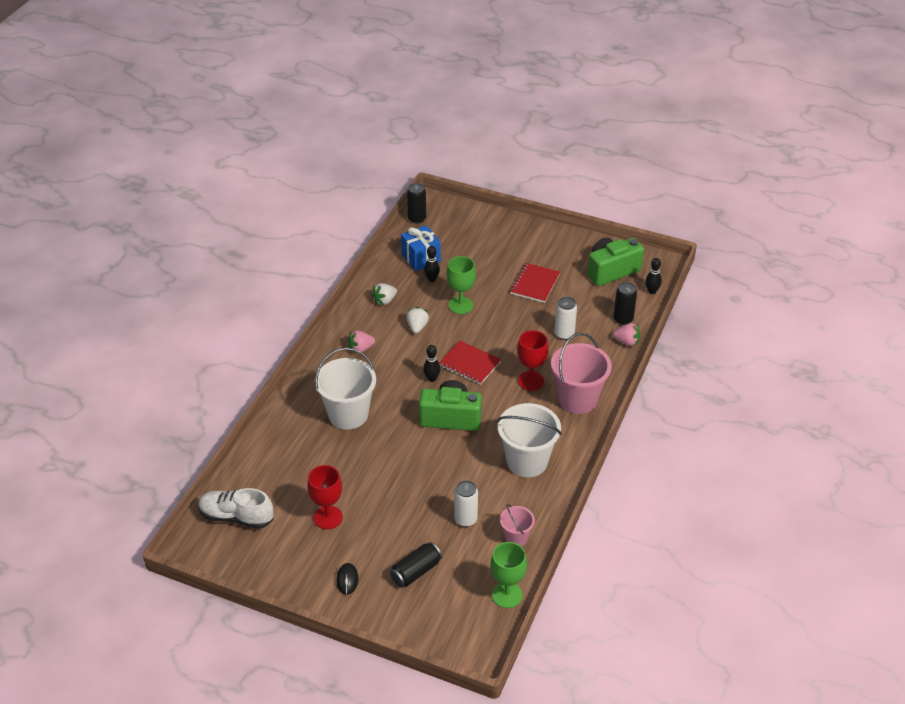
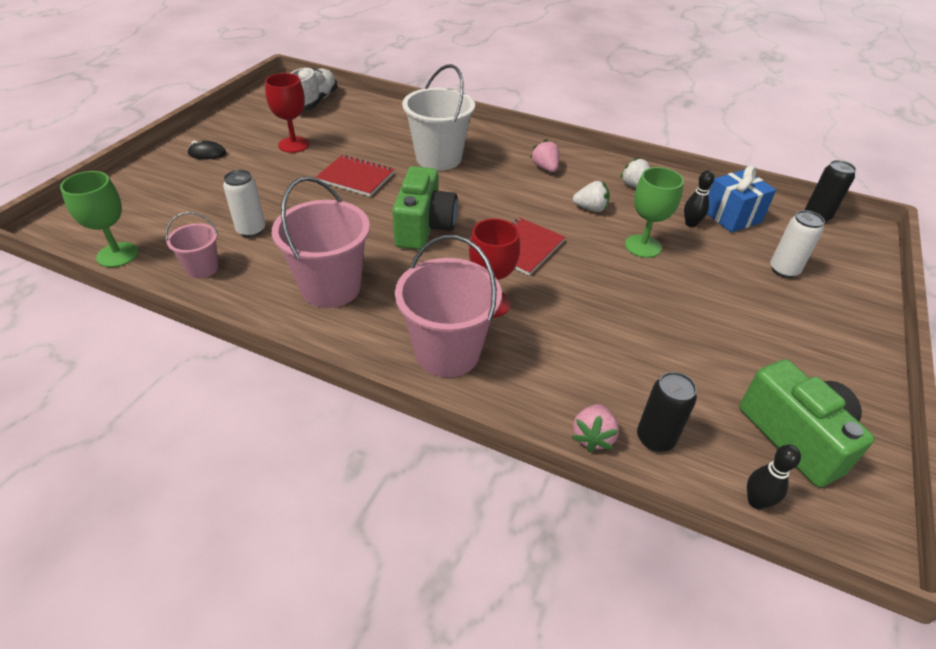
camera: 90 degrees right, 0 degrees up
black can [390,542,442,587] -> none
black bowling pin [423,345,441,382] -> none
white bucket [497,403,562,477] -> pink bucket [272,177,370,308]
red notebook [510,263,560,303] -> red notebook moved to [315,155,394,196]
white can [554,297,577,340] -> white can moved to [770,210,825,278]

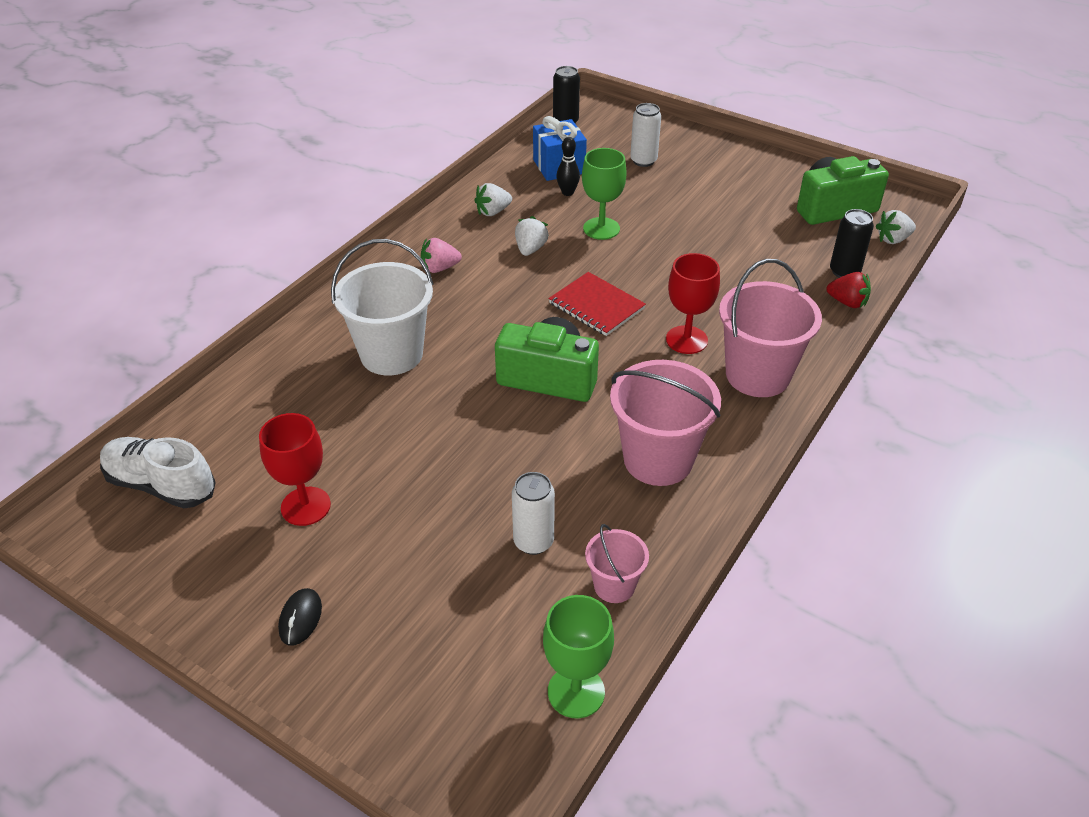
camera: 80 degrees left, 0 degrees up
red notebook [315,155,394,196] -> none
pink strawberry [572,404,619,452] -> red strawberry [827,272,871,308]
black bowling pin [747,445,801,509] -> white strawberry [876,210,916,244]

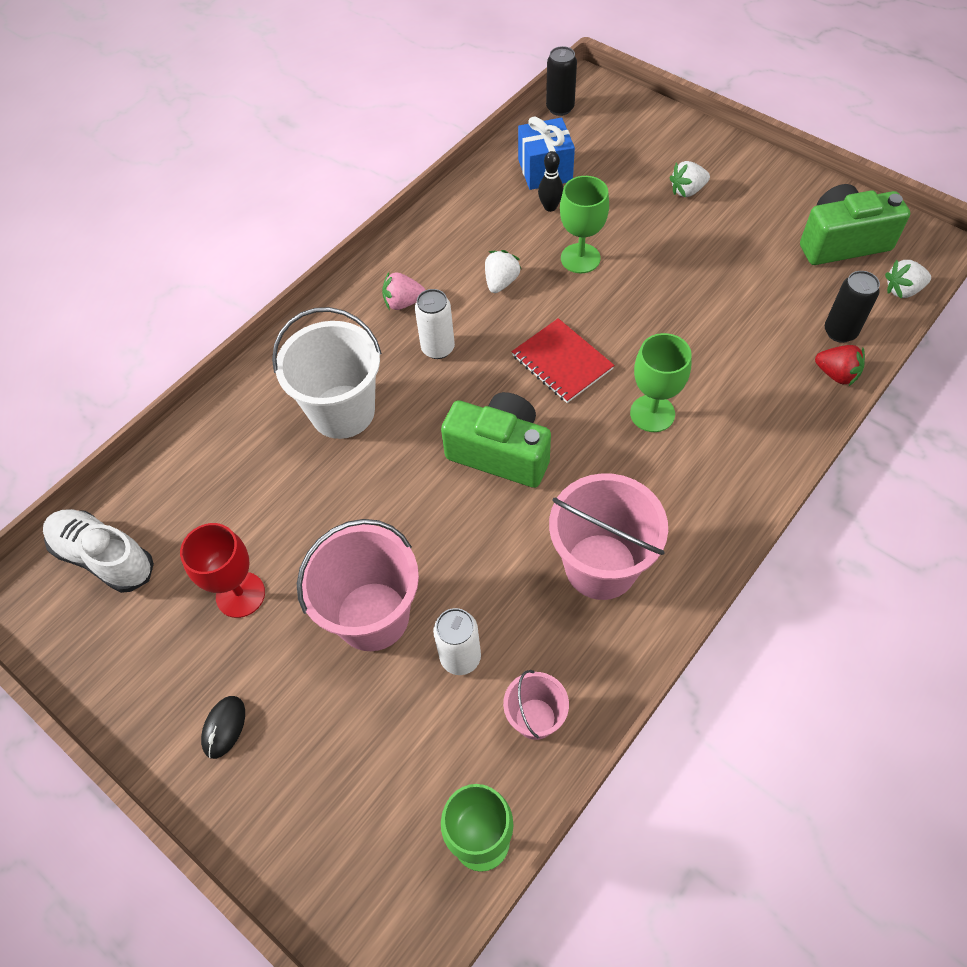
camera: 10 degrees right, 15 degrees up
white strawberry [474,183,512,216] -> white strawberry moved to [670,161,710,197]
white can [630,103,661,167] -> white can moved to [415,289,455,359]
red goblet [666,253,720,354] -> green goblet [630,333,692,432]
pink bucket [719,259,822,397] -> pink bucket moved to [297,519,419,651]

